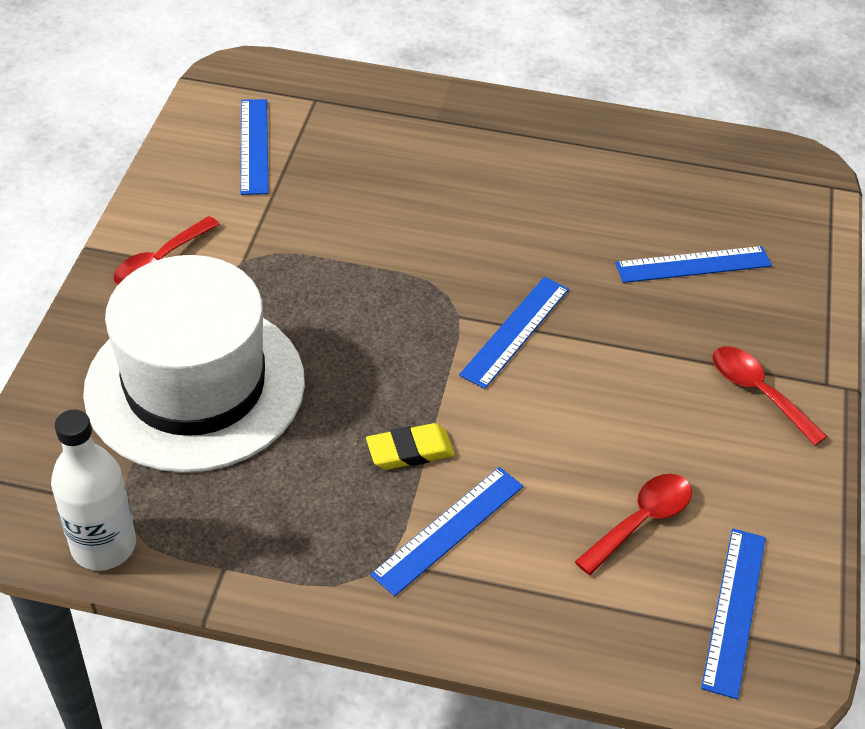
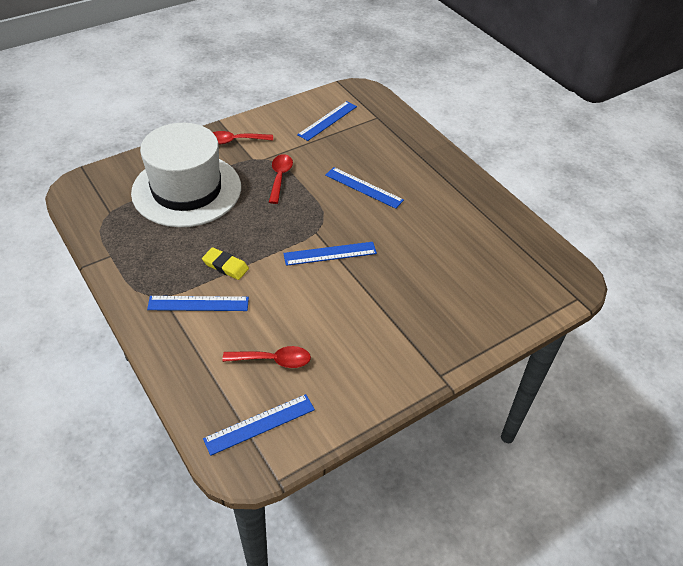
camera: 45 degrees right, 0 degrees up
white bottle [51,410,136,571] -> none
blue ruler [615,246,772,283] -> blue ruler moved to [325,167,404,209]
red spoon [712,347,827,446] -> red spoon moved to [269,154,293,204]

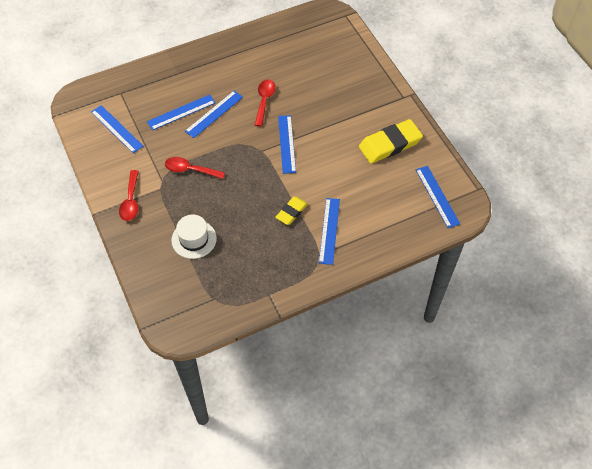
camera: 80 degrees left, 10 degrees up
white hat [131,123,241,227] -> white hat [171,215,217,259], size x0.46
red spoon [223,346,311,368] -> red spoon moved to [255,79,276,127]
none -> blue ruler [147,95,216,130]
none -> yellow eraser [359,119,423,164]

